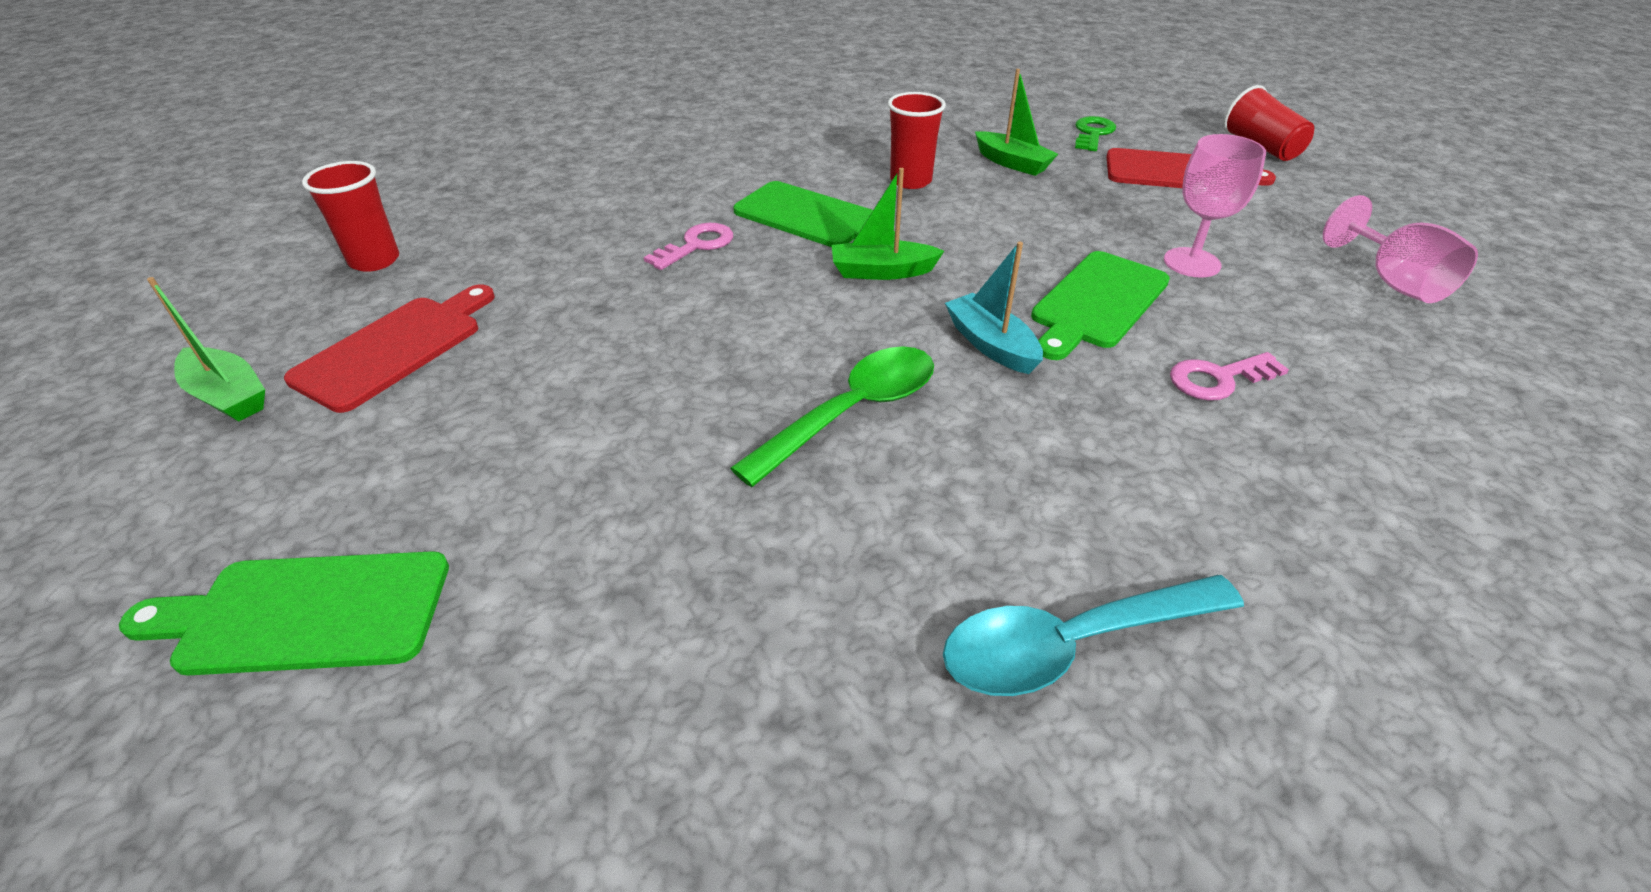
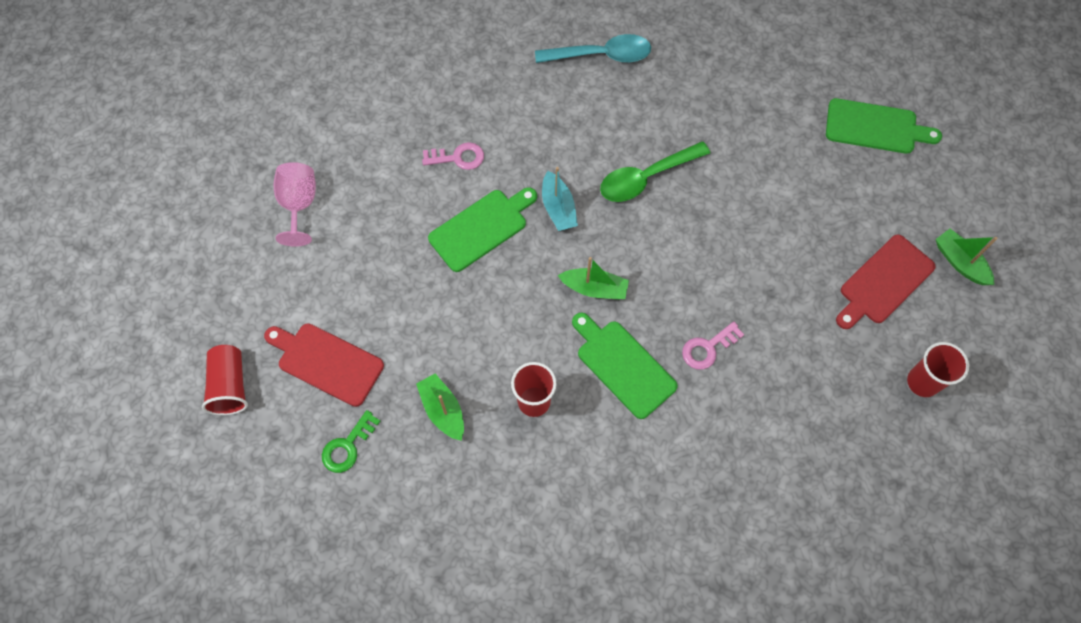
camera: 165 degrees left, 25 degrees up
pink goblet [1164,134,1266,278] -> none

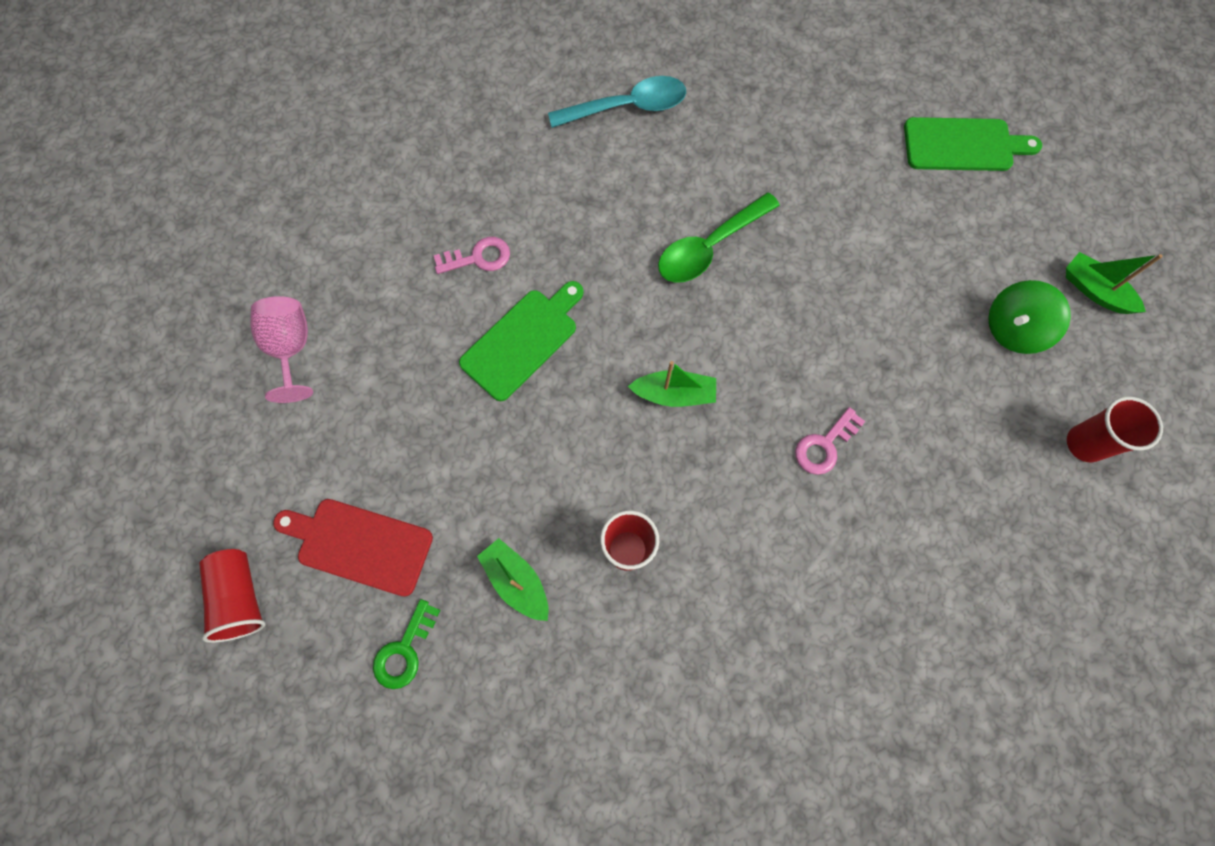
camera: 10 degrees left, 5 degrees up
turquoise boat [542,167,578,231] -> none
green cutting board [572,313,678,419] -> none
red cutting board [836,235,936,329] -> green spinning top [988,280,1071,354]

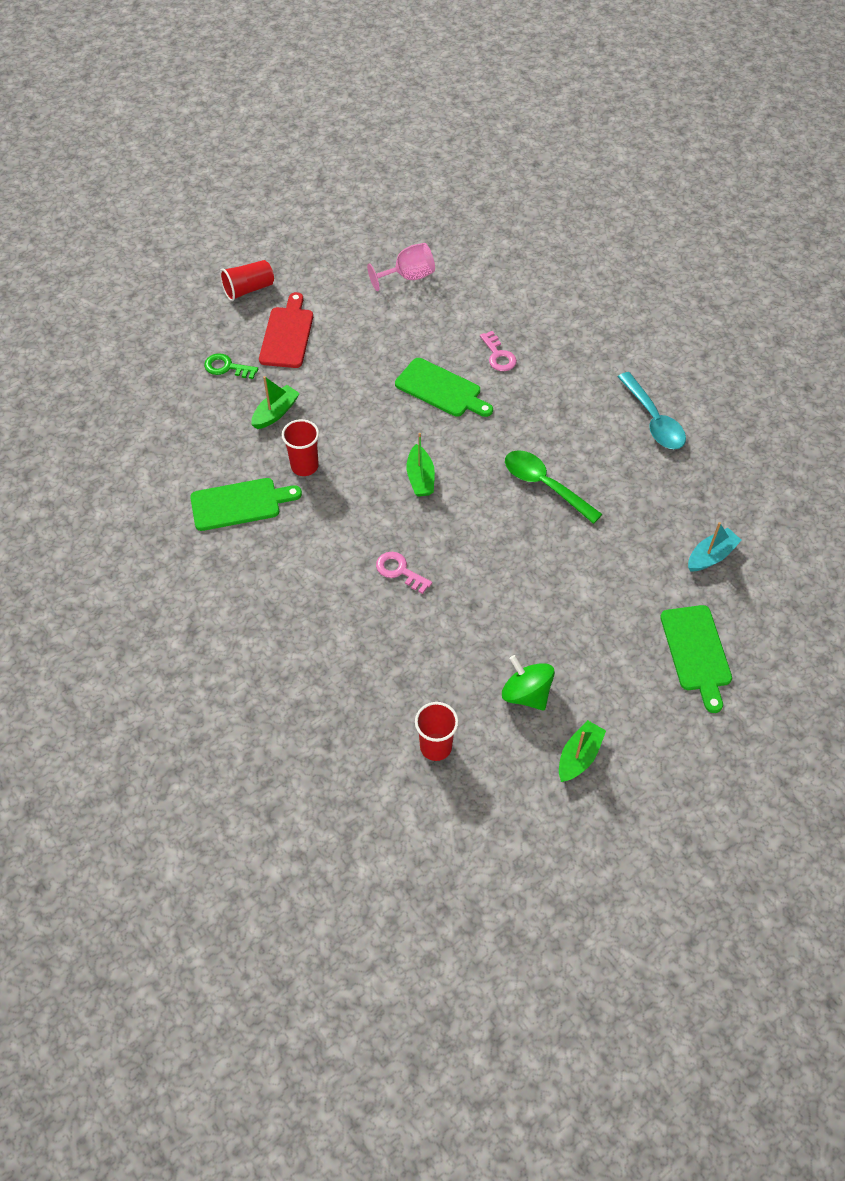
camera: 80 degrees right, 15 degrees down
none -> green cutting board [190,478,302,531]
none -> turquoise boat [688,522,742,572]

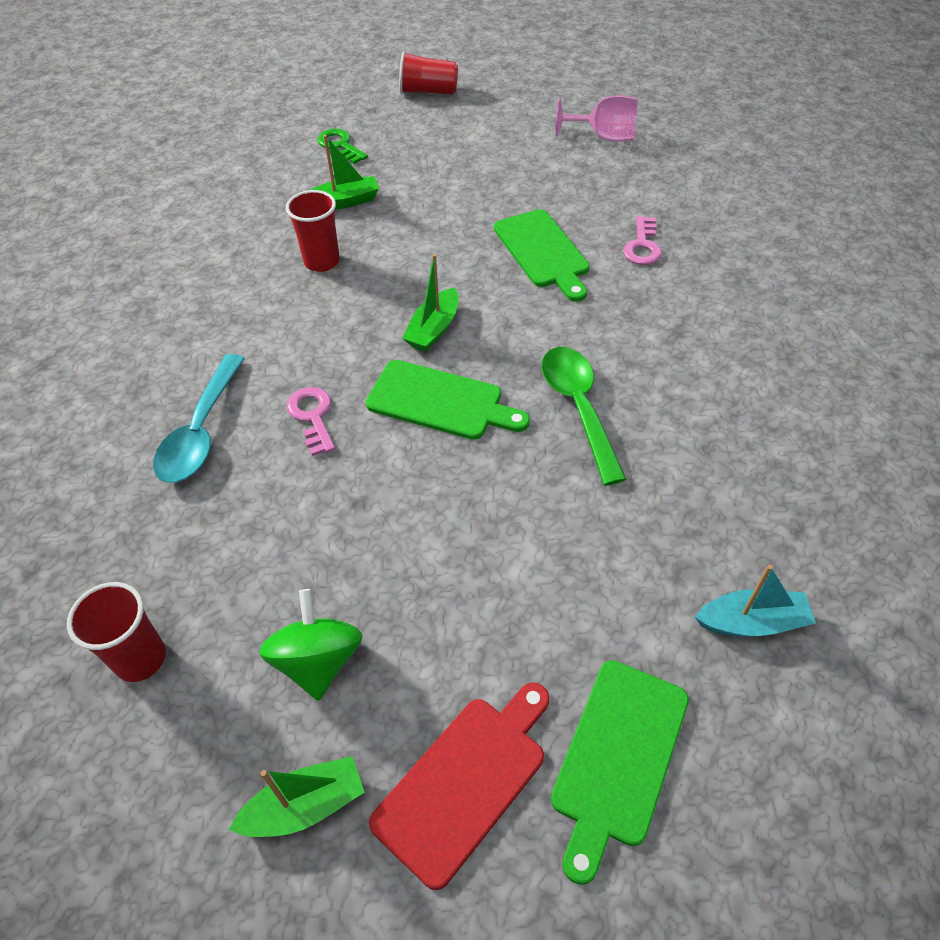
camera: 35 degrees right, 5 degrees down
green cutting board [190,478,302,531] -> green cutting board moved to [366,360,530,440]
red cutting board [259,292,313,368] -> red cutting board moved to [369,682,549,890]
turquoise spoon [618,372,686,449] -> turquoise spoon moved to [153,354,245,483]

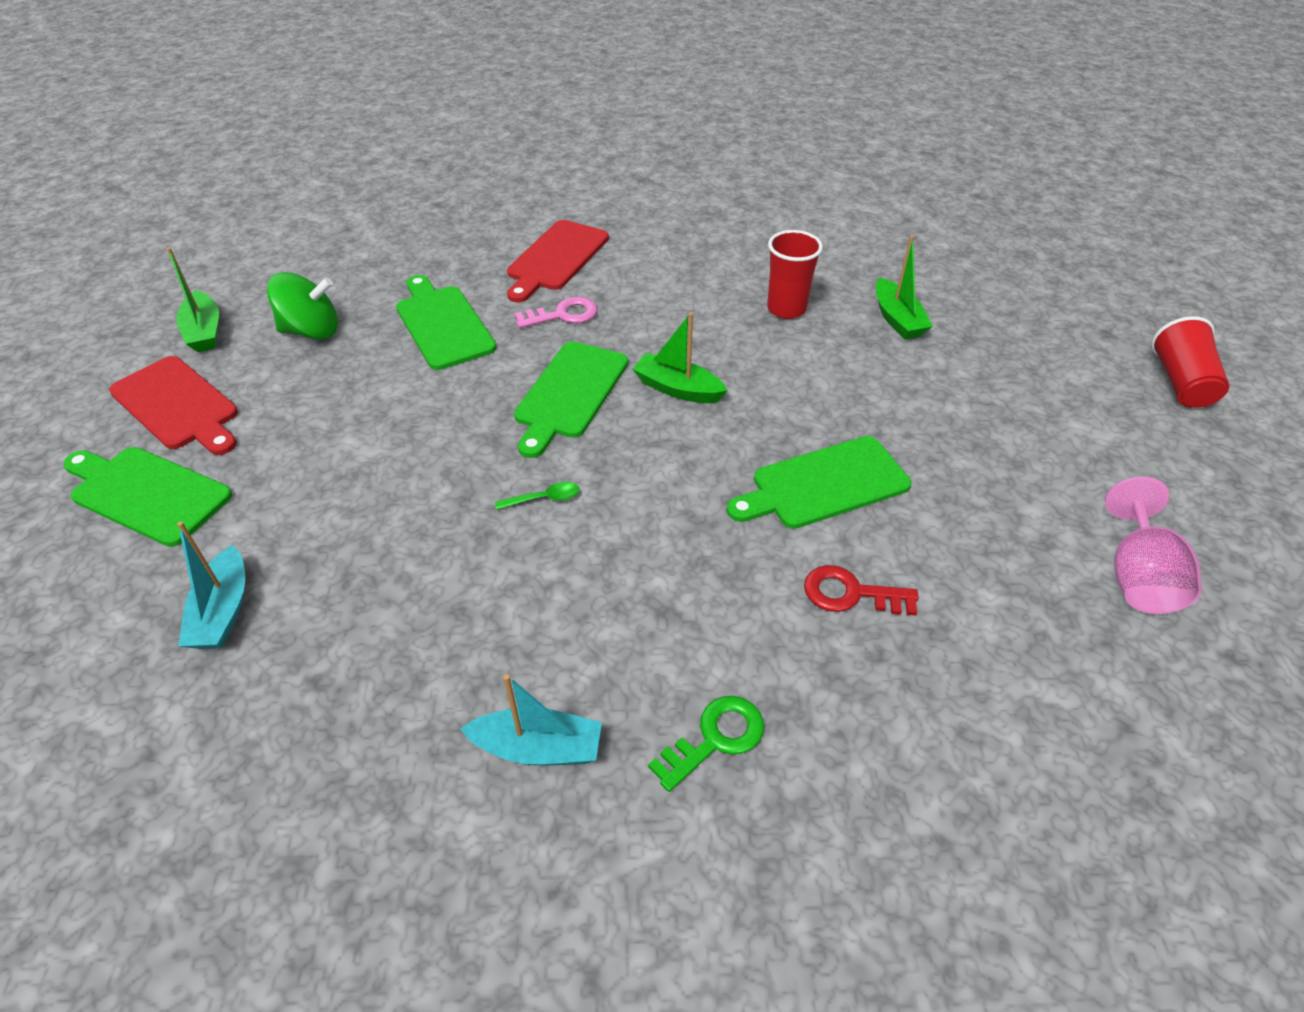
camera: 90 degrees right, 5 degrees down
red cup [67,582,166,682] -> none
turquoise spoon [153,354,245,483] -> red cutting board [507,220,609,303]
green key [317,129,368,164] -> green key moved to [648,696,764,792]
green spoon [542,347,627,486] -> green spoon [495,482,579,510], size x0.42
pink key [623,216,662,265] -> red key [804,565,919,615]
none -> green cutting board [396,275,497,370]
none -> turquoise boat [460,674,602,766]

